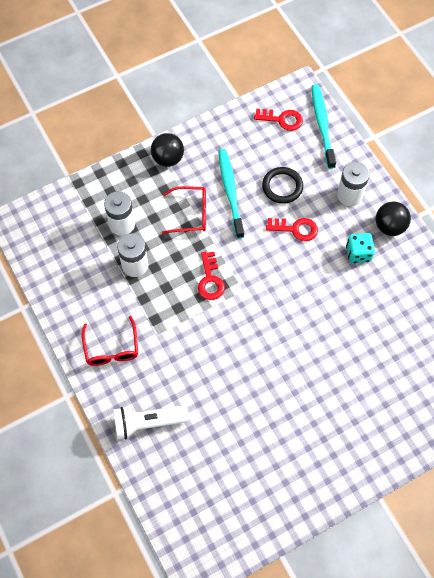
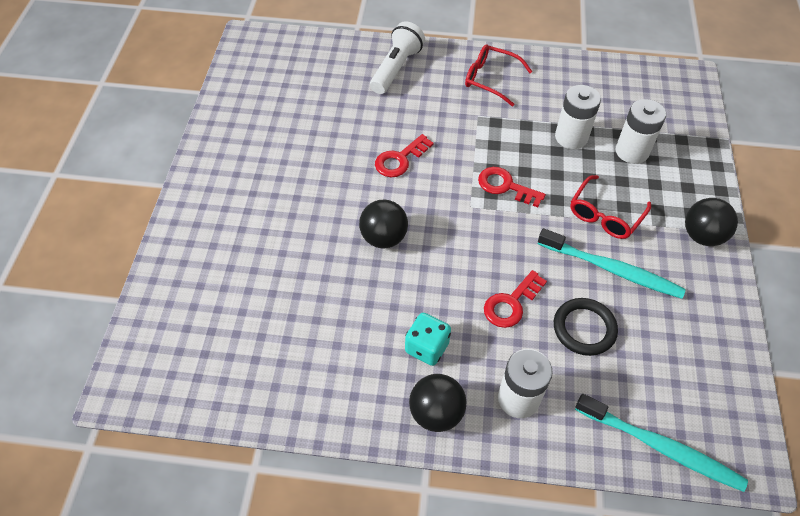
camera: 125 degrees right, 10 degrees down
red key [254,109,303,131] -> red key moved to [375,134,434,177]
none -> black ball [359,200,408,248]

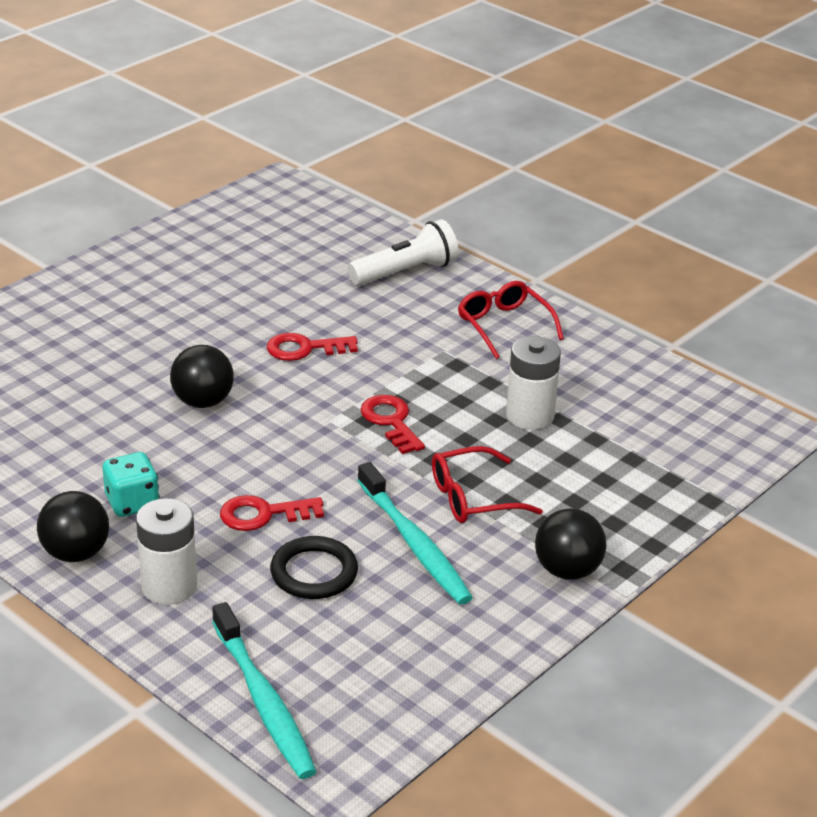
camera: 35 degrees right, 20 degrees down
white battery [616,99,666,164] -> none

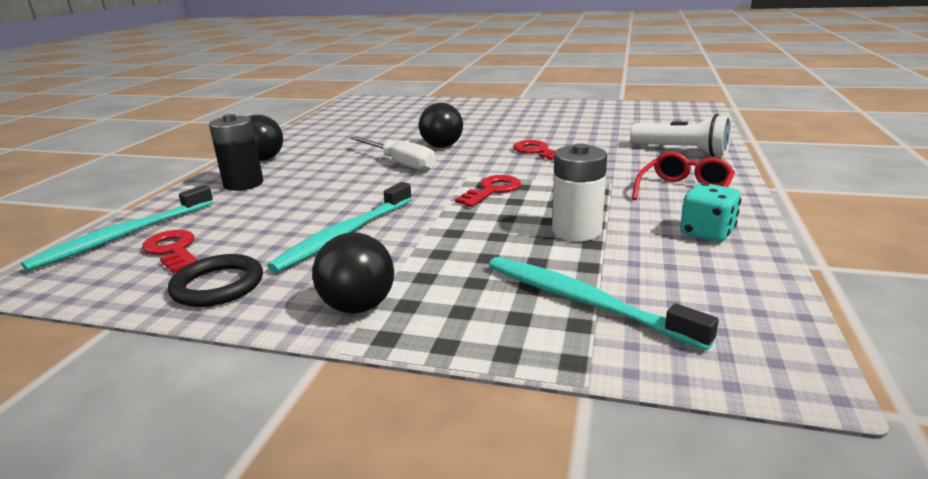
camera: 65 degrees right, 10 degrees down
turquoise dice [103,452,160,517] -> turquoise dice moved to [680,183,741,242]
white battery [136,498,197,605] -> black battery [209,114,263,191]
red key [220,495,324,531] -> red key moved to [142,230,198,273]
black ring [270,536,358,599] -> black ring moved to [168,254,263,307]
red glasses [432,446,543,523] -> none
none -> white screwdriver [350,136,436,171]
none -> turquoise toothbrush [489,257,719,351]

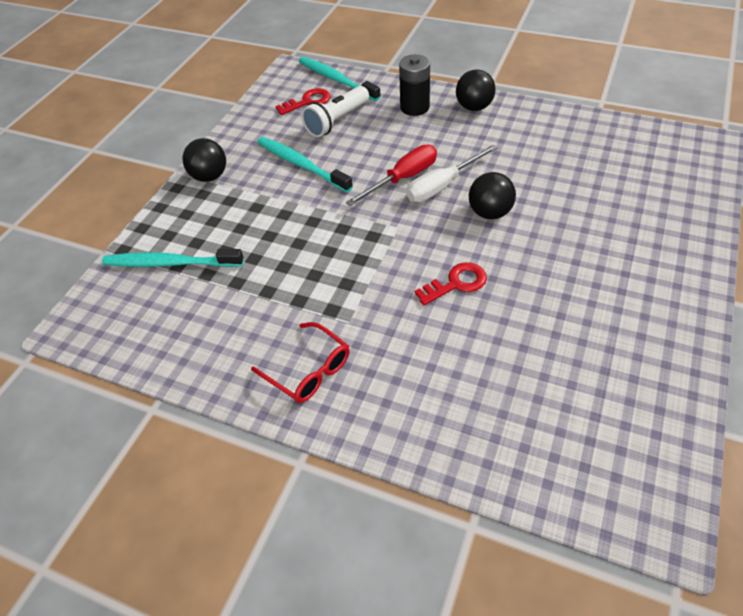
camera: 100 degrees right, 25 degrees up
black ring [168,254,263,307] -> none
red key [455,175,521,207] -> none
turquoise toothbrush [489,257,719,351] -> turquoise toothbrush turned 135 degrees counterclockwise [102,249,244,267]
white battery [552,143,607,241] -> none
white flashlight [630,114,731,156] -> white flashlight moved to [301,86,369,137]
turquoise dice [680,183,741,242] -> none
none -> red screwdriver [346,145,437,206]

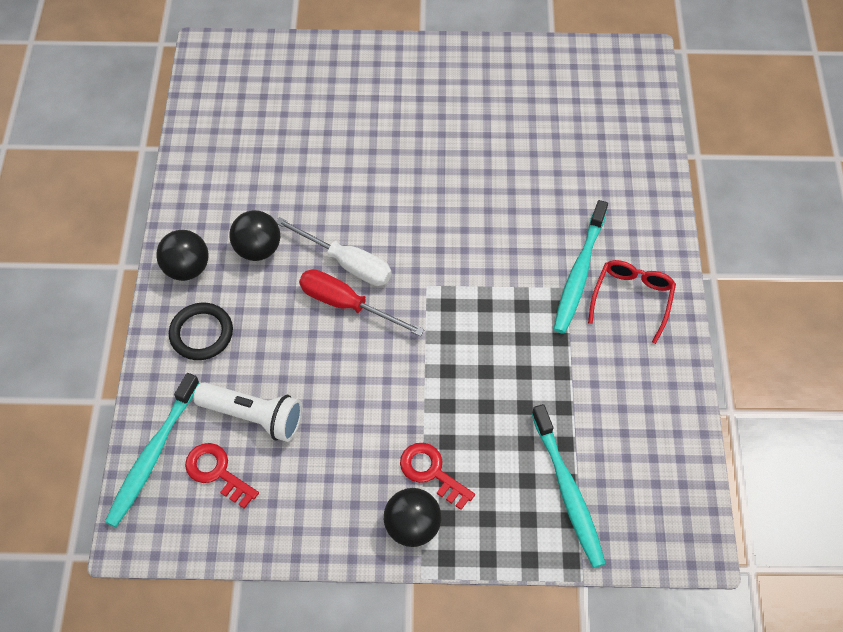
camera: 115 degrees left, 10 degrees up
turquoise toothbrush [257,137,353,192] -> turquoise toothbrush moved to [554,200,608,334]
black battery [399,54,430,116] -> black ring [169,303,233,360]
red key [415,262,487,305] -> red key moved to [400,443,475,510]
black ball [469,172,516,219] -> black ball moved to [229,210,280,261]

